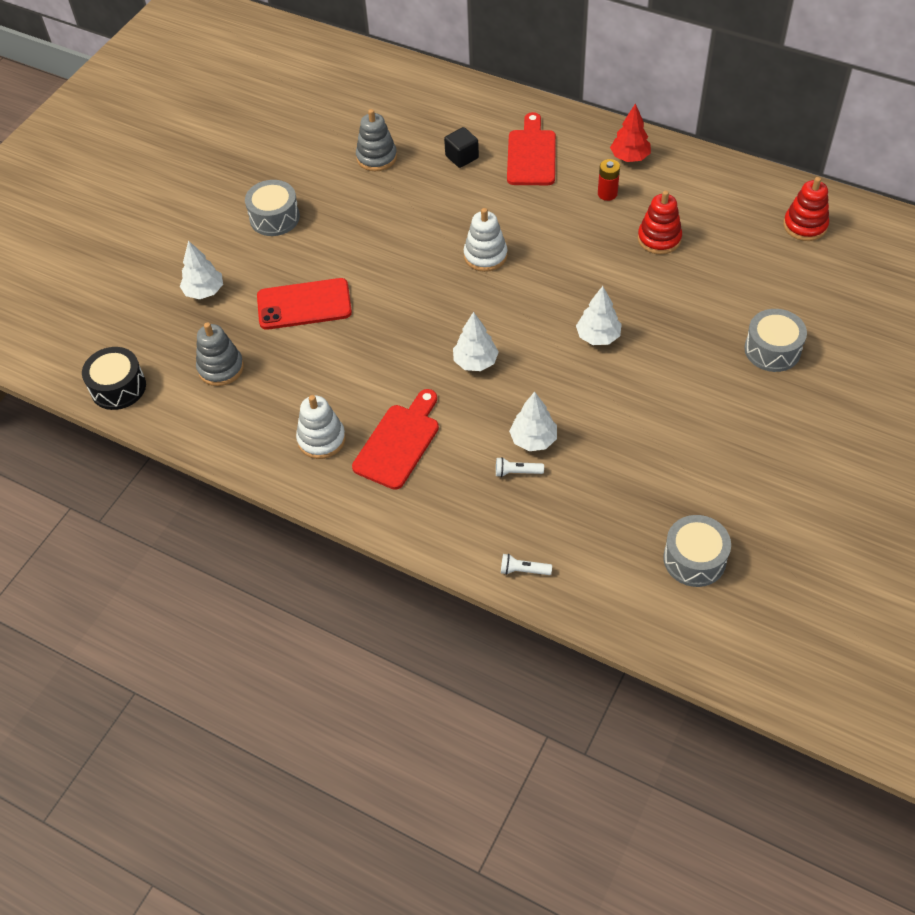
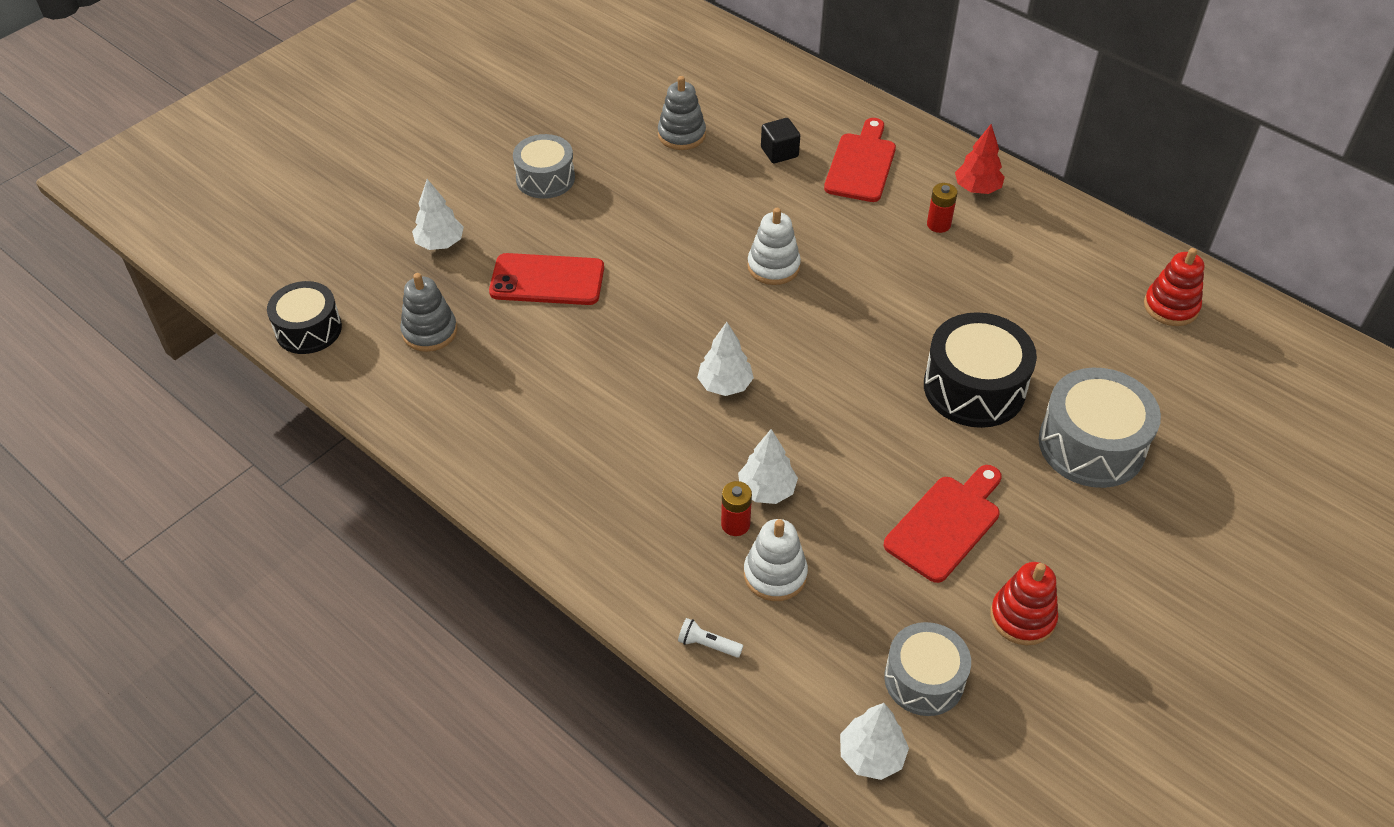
camera: 10 degrees right, 5 degrees down
white stacking toy [296,395,346,459] -> white stacking toy moved to [744,519,808,601]
red cutting board [352,389,439,490] -> red cutting board moved to [884,465,1002,583]
white flashlight [496,457,544,477] -> red battery [721,481,752,536]
white tree [576,286,622,345] -> white tree moved to [840,703,909,780]
red stacking toy [638,190,682,255] -> red stacking toy moved to [990,562,1058,645]
grey drum [744,309,807,372] -> grey drum [1039,368,1161,488], size x1.50
none -> black drum [924,312,1037,428]

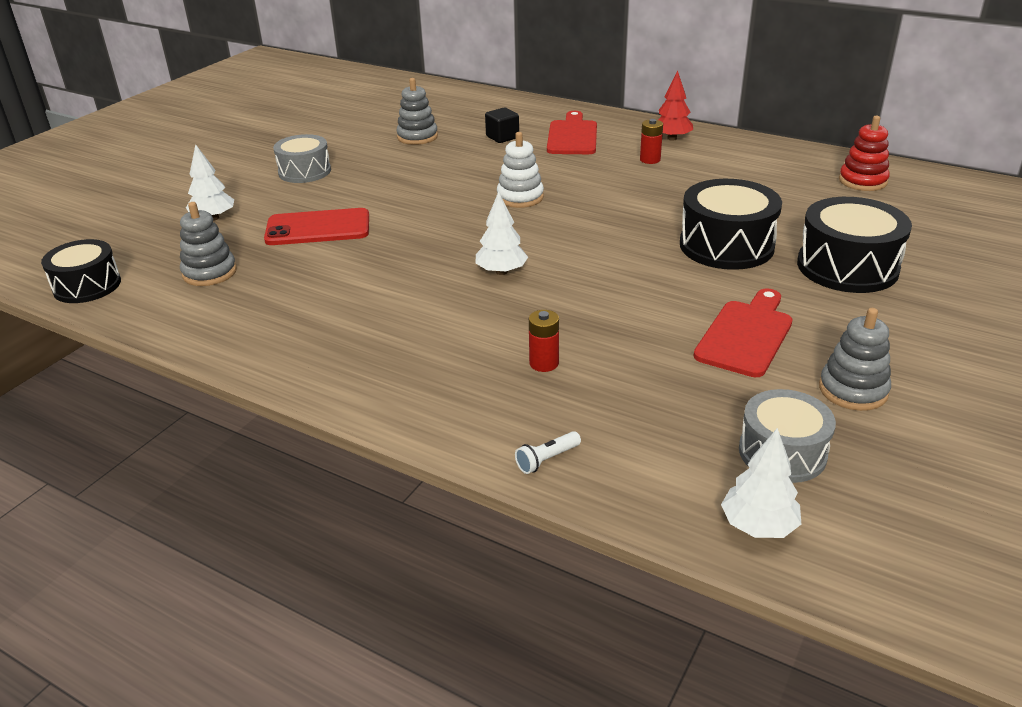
camera: 10 degrees left, 15 degrees down
white flashlight [678,618,743,658] -> white flashlight turned 45 degrees counterclockwise [515,431,581,474]
white tree [738,429,798,504] -> none
white stacking toy [744,519,808,601] -> none
red stacking toy [990,562,1058,645] -> grey stacking toy [819,308,891,411]
grey drum [1039,368,1161,488] -> black drum [797,197,912,293]

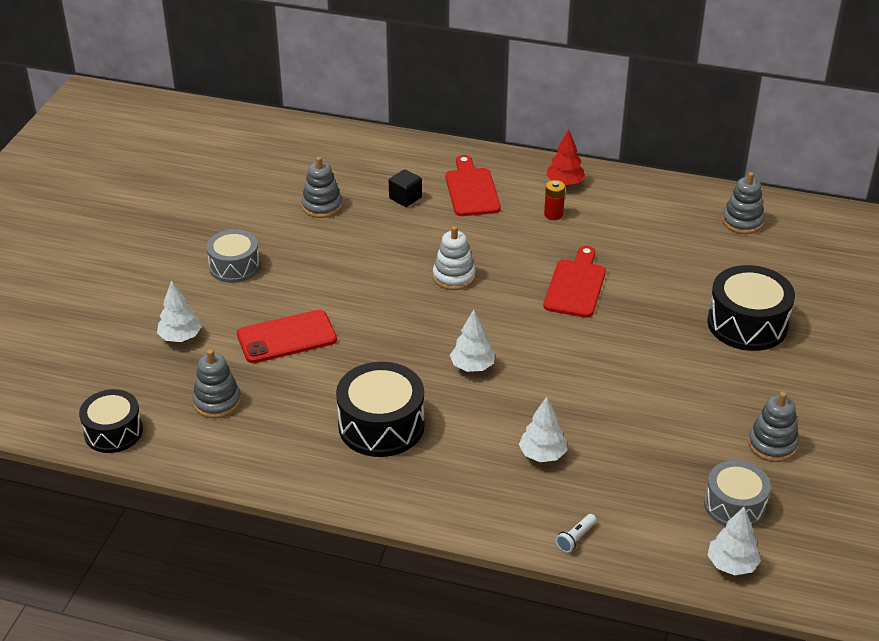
camera: 15 degrees left, 5 degrees up
red battery [529,310,559,372] -> white tree [519,397,567,462]
black drum [680,179,782,270] -> black drum moved to [336,362,425,457]
red cutting board [694,288,793,377] -> red cutting board moved to [543,246,606,318]
red stacking toy [839,116,890,191] -> grey stacking toy [722,172,765,234]

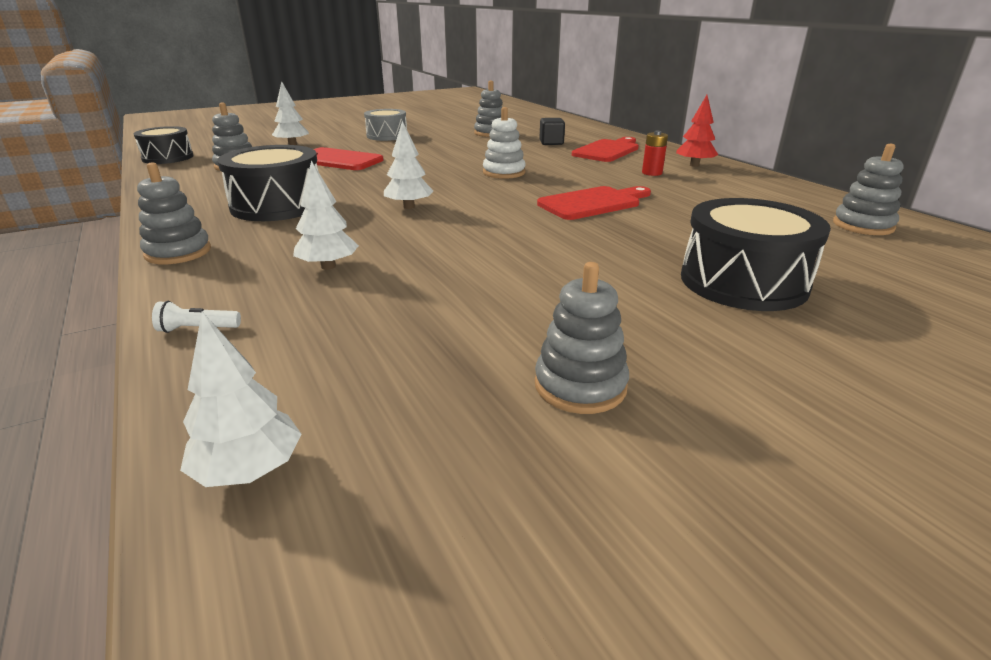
camera: 45 degrees right, 10 degrees down
grey drum [704,460,771,527] -> none
none -> grey stacking toy [137,162,211,264]

